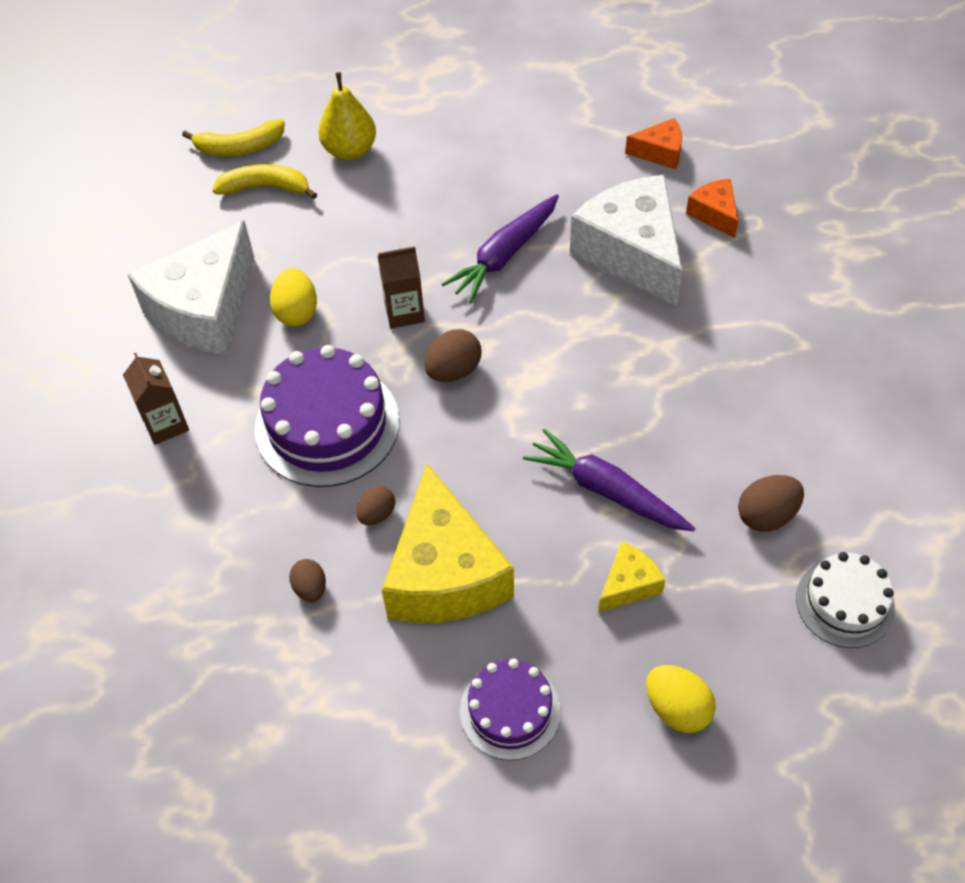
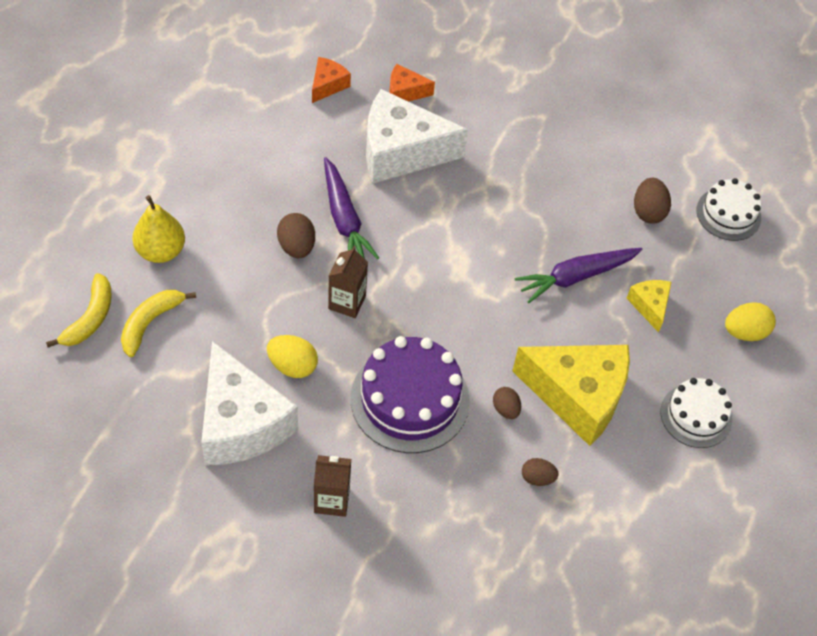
camera: 65 degrees left, 0 degrees up
brown egg [424,329,481,382] -> brown egg moved to [277,213,315,258]
purple cake [460,658,561,760] -> white cake [661,378,732,448]

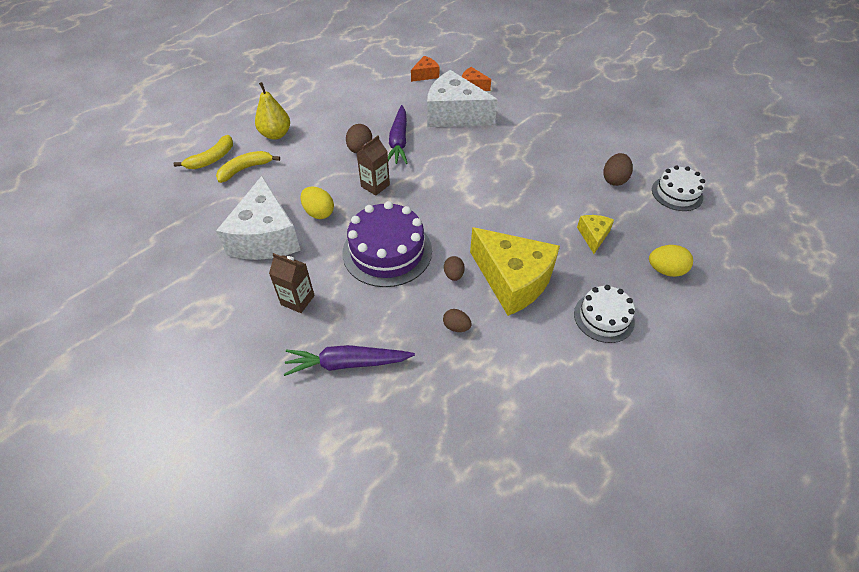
camera: 25 degrees right, 5 degrees down
purple carrot [515,248,642,303] -> purple carrot moved to [284,345,415,376]

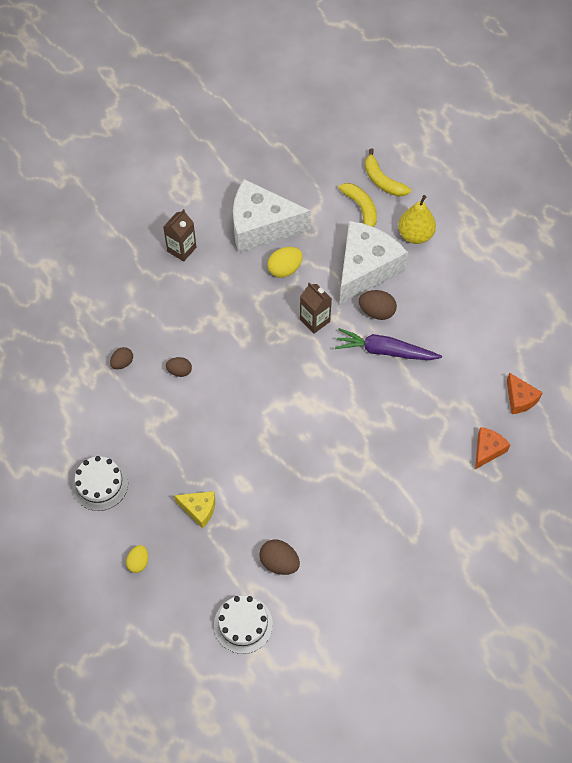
camera: 100 degrees right, 10 degrees up
purple carrot [284,345,415,376] -> none
purple cake [342,201,432,287] -> none
white cheese [427,70,498,127] -> white cheese moved to [339,221,408,305]
yellow cheese [470,227,560,316] -> none
yellow egg [649,245,693,277] -> yellow egg [126,545,148,573], size x0.66

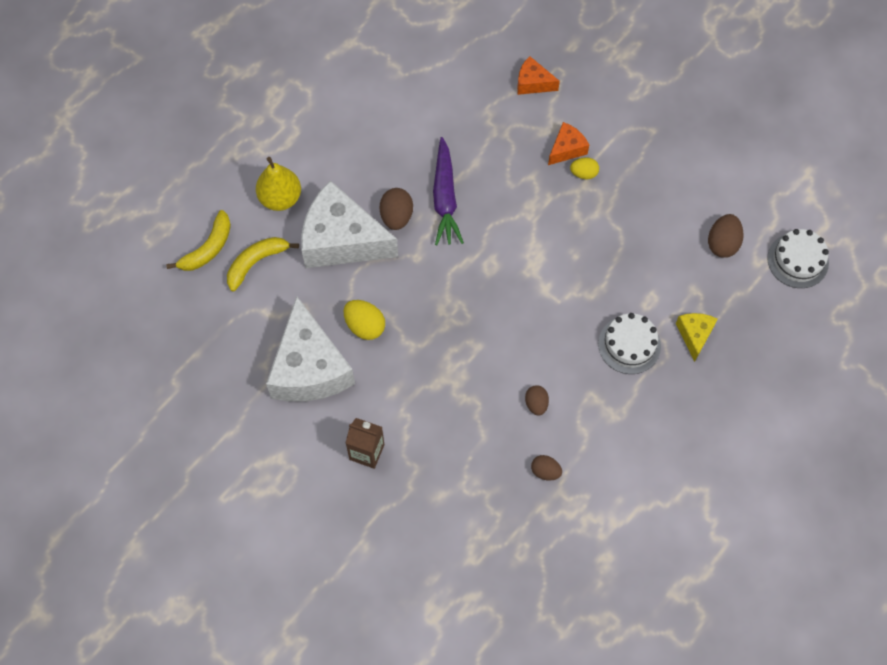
camera: 105 degrees left, 5 degrees up
white cake [72,456,128,511] -> white cake moved to [598,313,661,374]
yellow egg [126,545,148,573] -> yellow egg moved to [570,157,599,179]
brown carton [300,282,332,334] -> none
orange cheese [507,373,543,414] -> orange cheese moved to [548,122,589,165]

